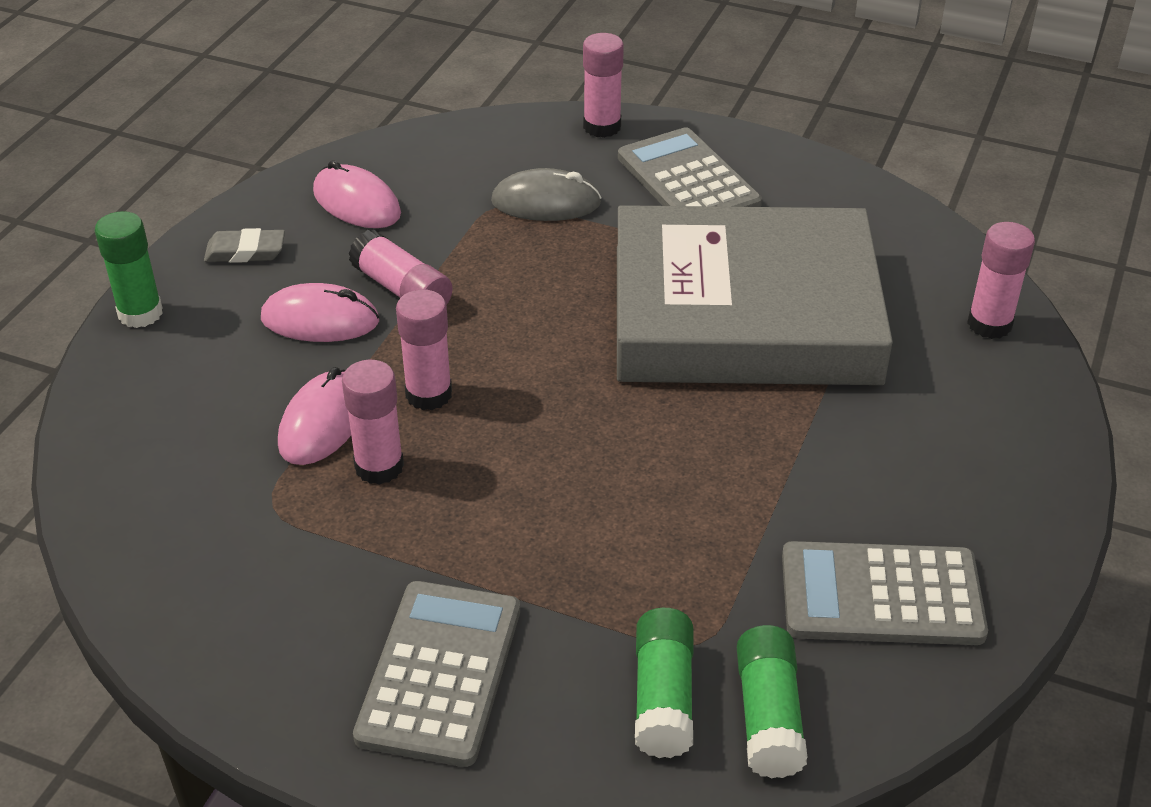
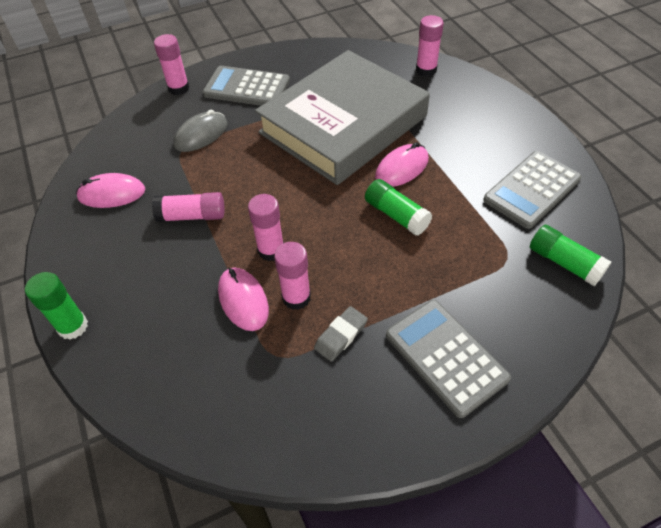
camera: 45 degrees left, 10 degrees up
grey eraser [204,228,285,263] -> grey eraser moved to [314,306,368,362]
pink mouse [261,283,379,342] -> pink mouse moved to [375,142,429,187]
green glue stick [635,608,694,758] -> green glue stick moved to [365,179,432,236]

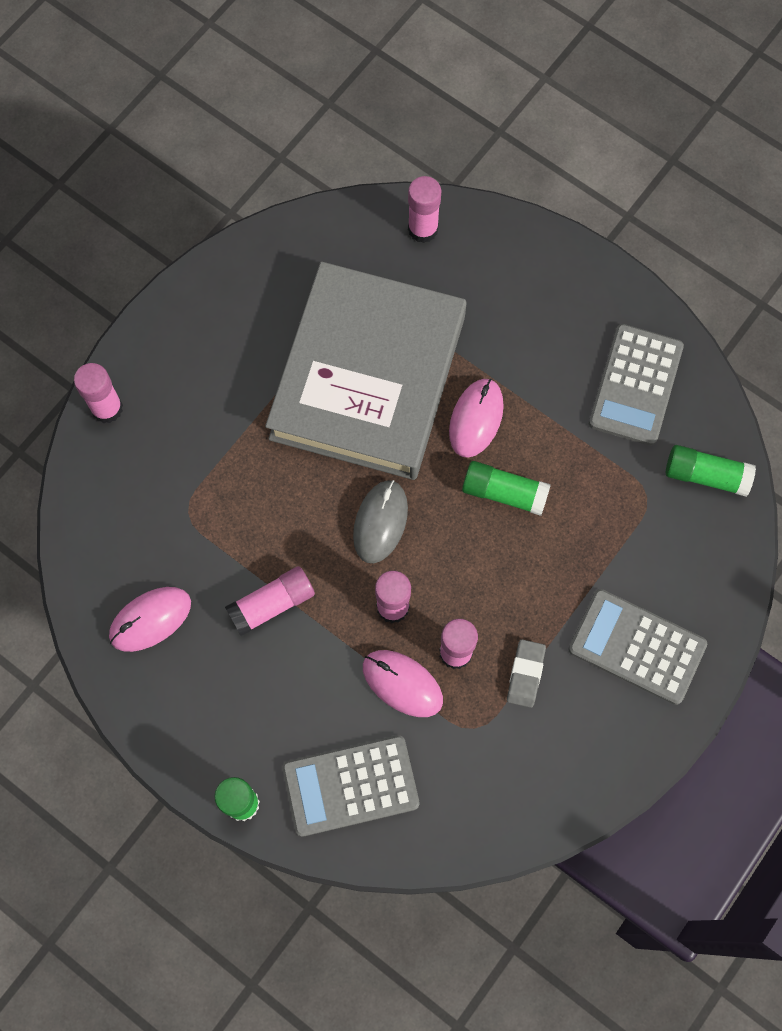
camera: 30 degrees left, 20 degrees up
grey mouse [174,110,228,152] -> grey mouse moved to [353,480,408,563]
grey calculator [203,66,290,106] -> grey calculator moved to [282,735,420,837]

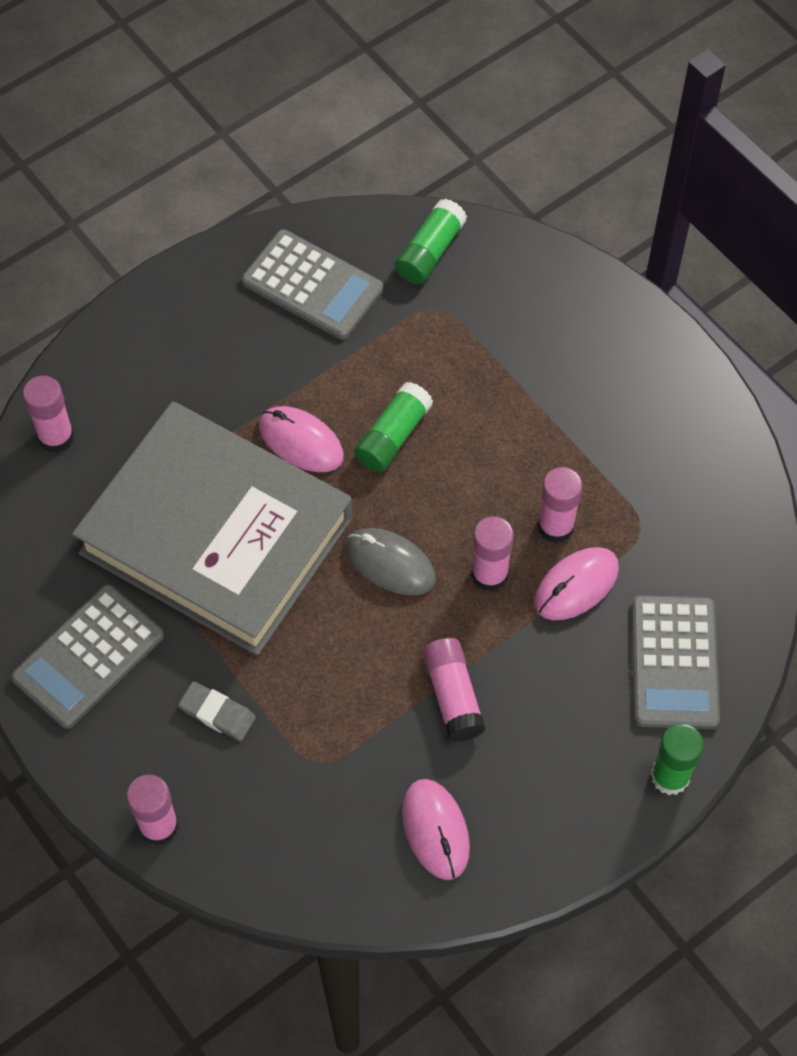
camera: 75 degrees left, 10 degrees down
grey eraser [507,639,546,708] -> grey eraser moved to [178,681,256,741]
grey calculator [569,589,707,705] -> grey calculator moved to [11,585,164,729]

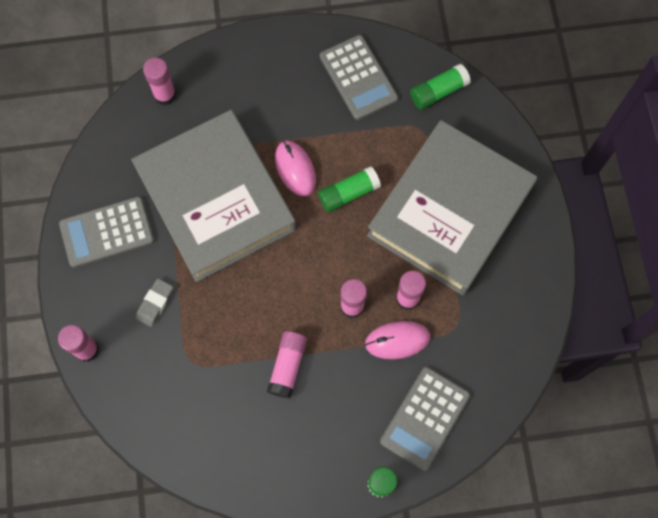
camera: 30 degrees right, 10 degrees up
grey eraser [178,681,256,741] -> grey eraser turned 60 degrees clockwise [136,279,173,327]
grey mouse [346,528,436,596] -> none
pink mouse [402,779,470,880] -> none
none -> grey book [367,120,537,295]

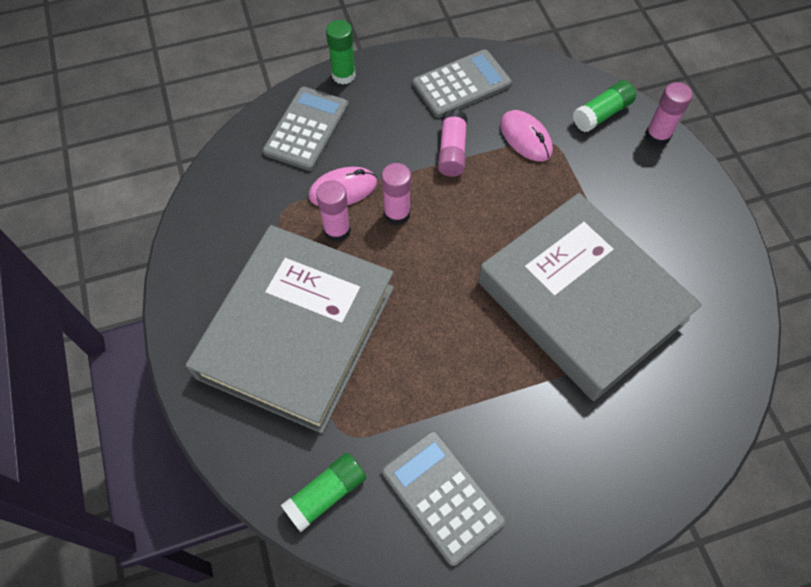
camera: 170 degrees right, 10 degrees down
grey calculator [59,196,155,268] -> grey calculator moved to [413,49,512,118]
grey eraser [136,279,173,327] -> none
pink glue stick [143,58,176,105] -> none
pink mouse [275,140,316,196] -> pink mouse moved to [500,110,553,161]
green glue stick [318,166,381,212] -> green glue stick moved to [573,80,636,132]

